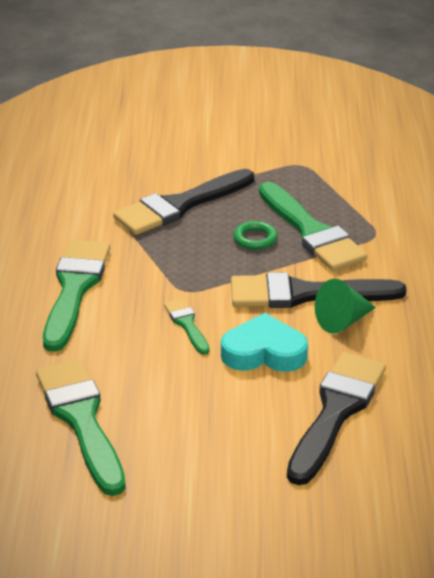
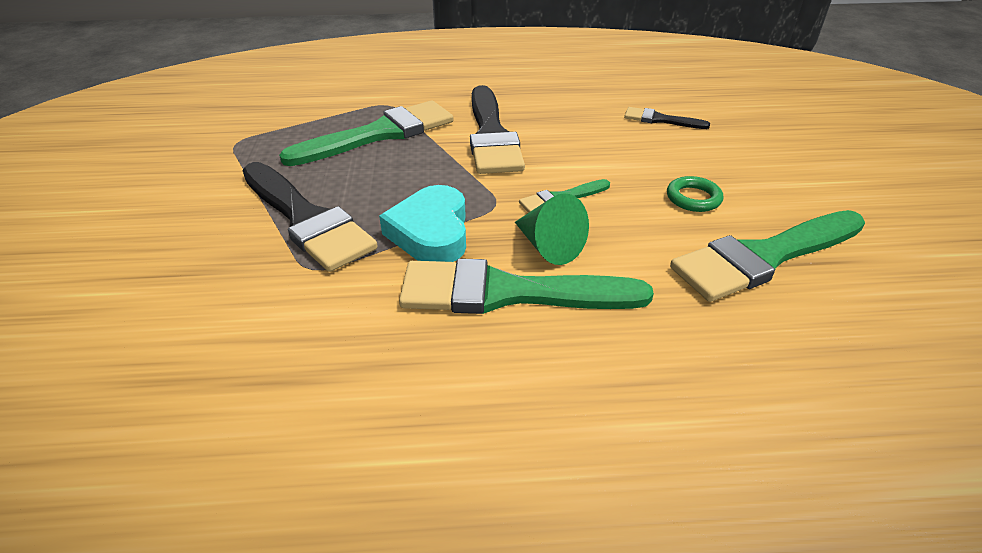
camera: 95 degrees left, 5 degrees up
turquoise heart [221,313,308,372] -> turquoise heart moved to [379,185,466,262]
green ring [233,221,278,250] -> green ring moved to [667,176,723,212]
black brush [287,352,386,485] -> black brush [624,107,710,129], size x0.49
green cone [315,279,376,334] -> green cone moved to [515,193,589,265]

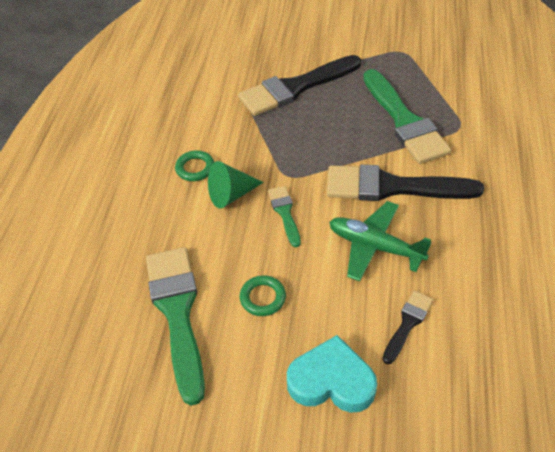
camera: 105 degrees right, 10 degrees up
turquoise heart [379,185,466,262] -> turquoise heart moved to [287,335,377,413]
green brush [399,258,654,314] -> green ring [175,150,214,181]
none -> green plane [329,201,432,282]

